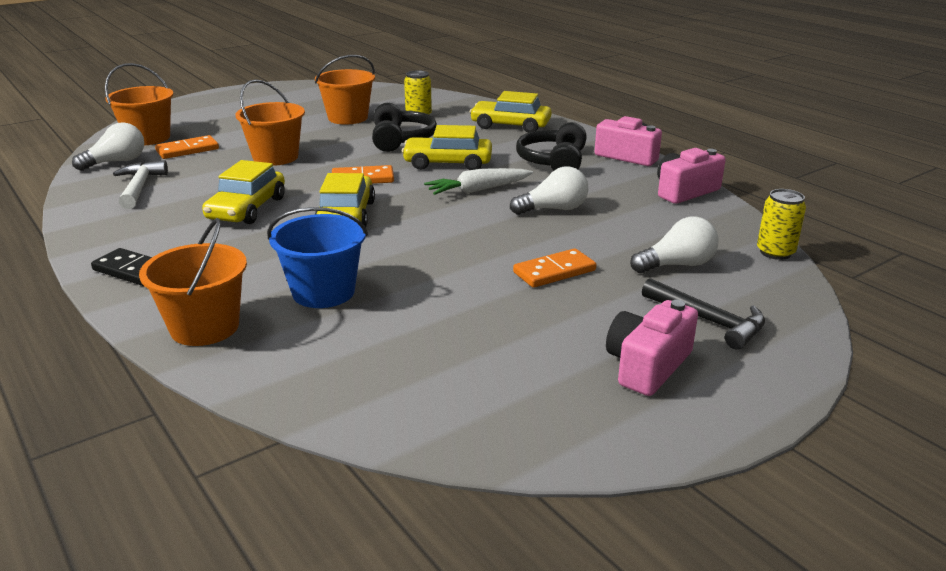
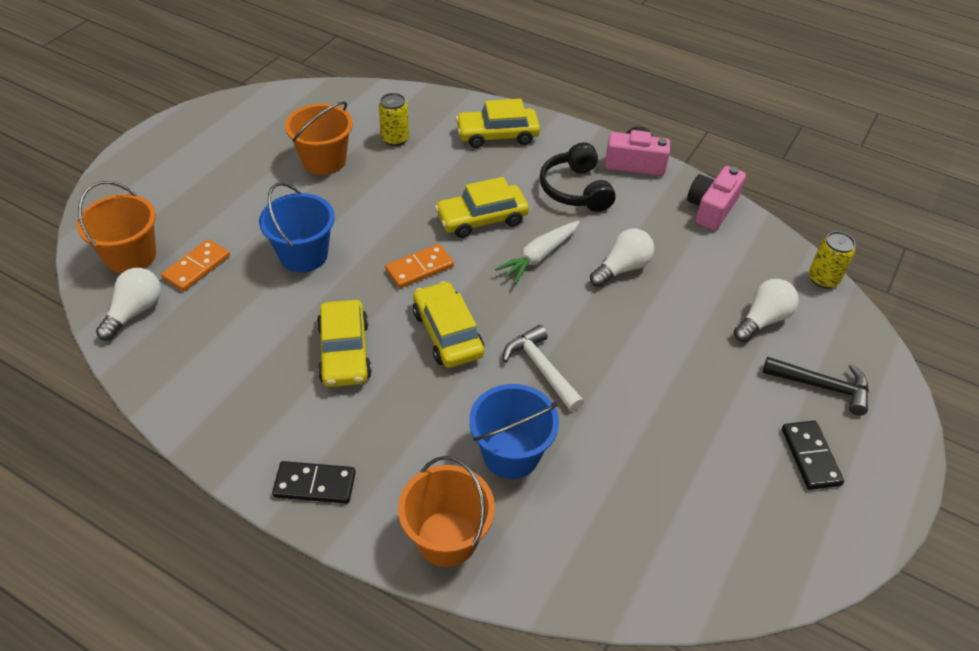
camera: 25 degrees left, 20 degrees up
white hammer [113,160,168,209] -> white hammer moved to [503,325,584,412]
orange bucket [235,79,305,166] -> blue bucket [259,182,335,272]
black headphones [372,103,437,152] -> none
orange domino [513,248,596,288] -> none
pink camera [606,300,698,396] -> black domino [782,421,844,490]

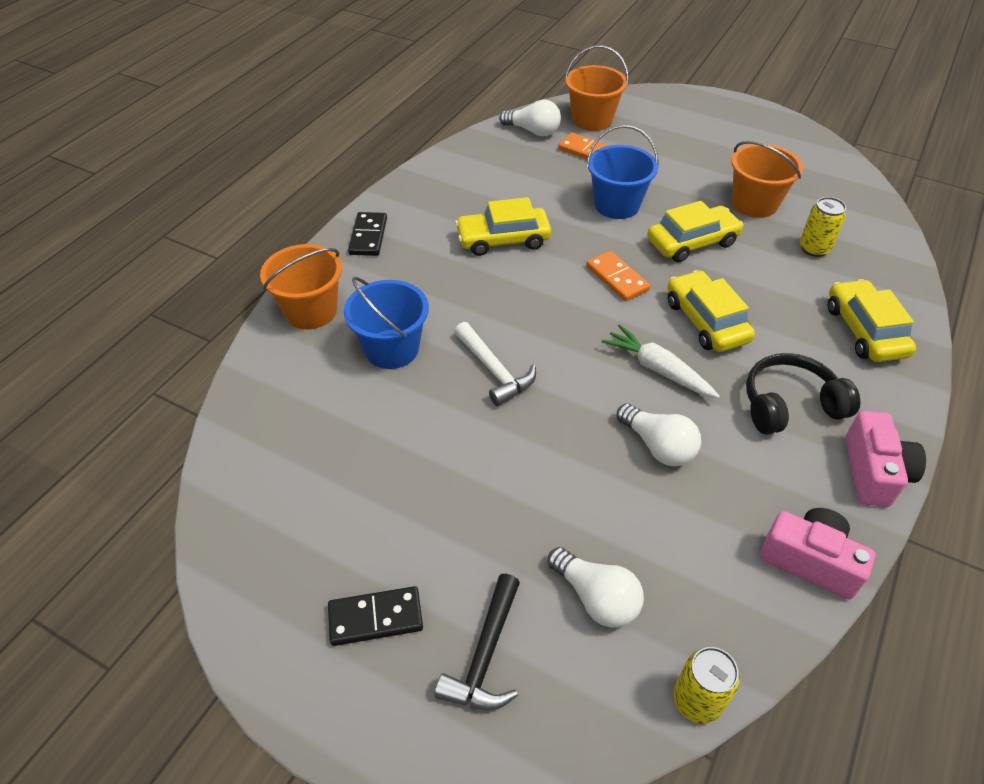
camera: 90 degrees right, 0 degrees up
yellow car [413,281,484,368] -> yellow car moved to [647,201,744,262]
white hammer [503,325,584,412] -> white hammer turned 90 degrees clockwise [454,322,536,406]

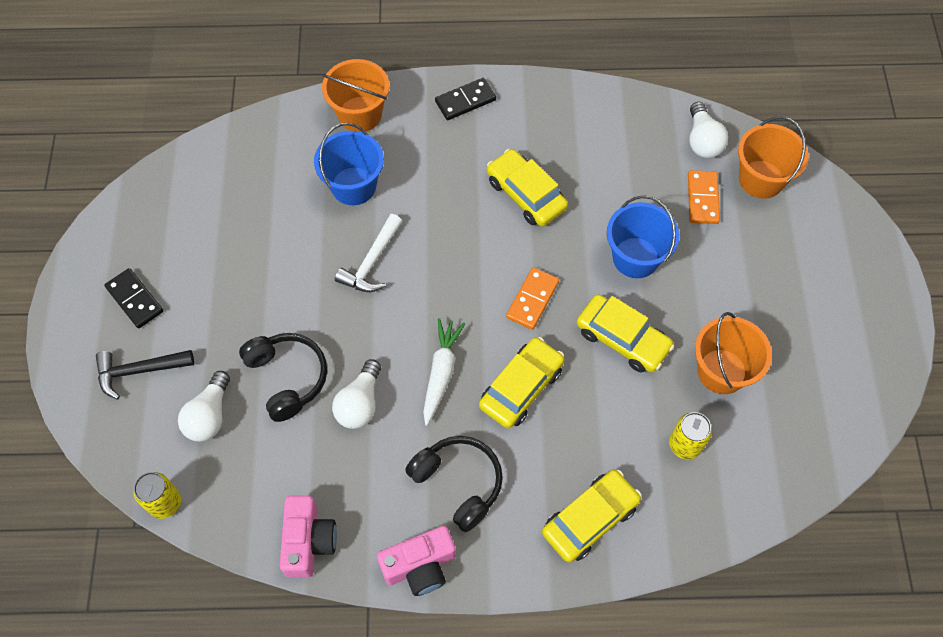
camera: 60 degrees right, 15 degrees up
none -> black headphones [239,333,327,422]

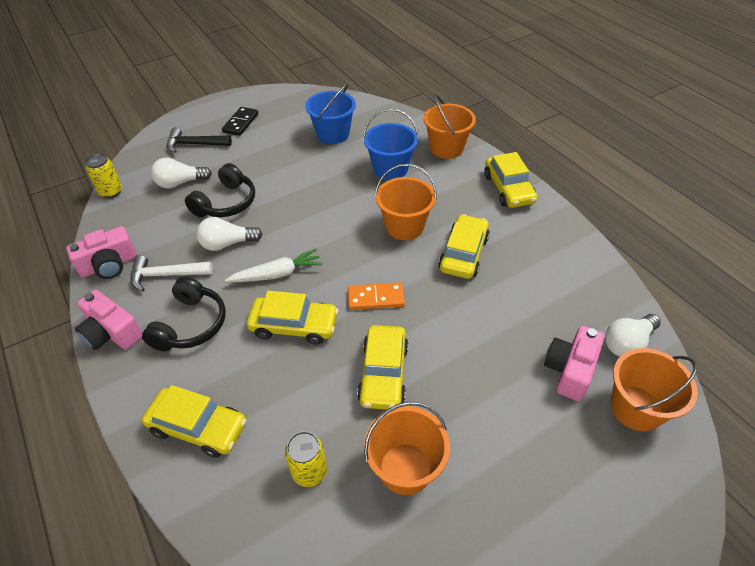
camera: 60 degrees right, 15 degrees down
black hammer [96,350,194,399] -> black hammer turned 45 degrees counterclockwise [167,127,232,153]
white hammer [335,214,402,292] -> white hammer moved to [131,255,213,292]
black domino [435,78,496,120] -> yellow car [484,152,537,208]
blue bucket [607,195,679,278] -> blue bucket moved to [305,84,356,144]
orange domino [688,170,720,224] -> pink camera [544,326,604,401]
none -> orange bucket [375,164,437,240]

